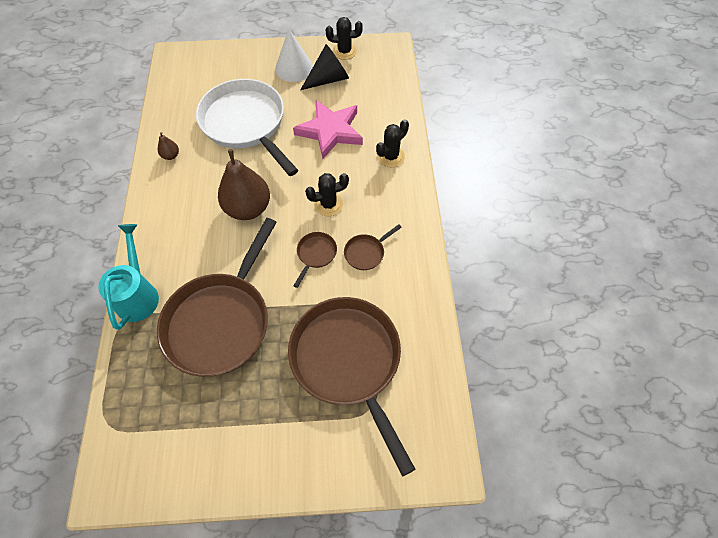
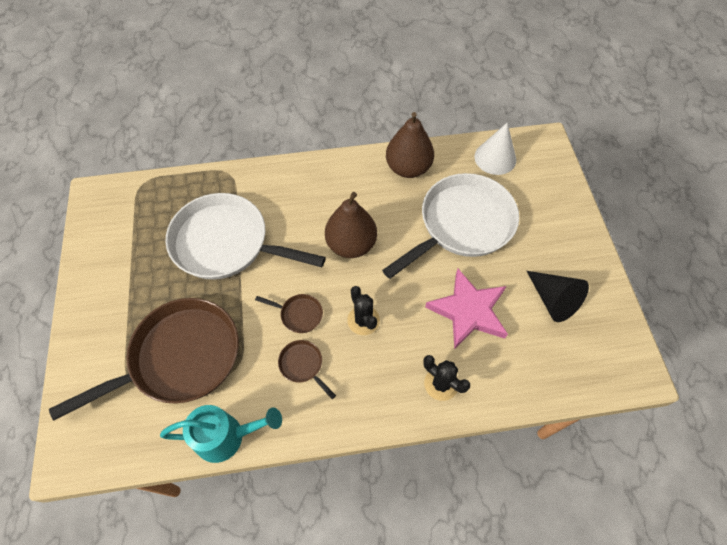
camera: 85 degrees right, 0 degrees up
turquoise watering can [98,224,159,330] -> turquoise watering can moved to [160,405,282,463]
brown pan [157,218,277,377] -> white pan [165,193,326,280]
brown pear [158,132,179,160] -> brown pear [386,112,434,178], size x2.33
white cone [275,29,313,82] -> white cone moved to [474,123,516,175]
black cactus [326,17,363,60] -> none

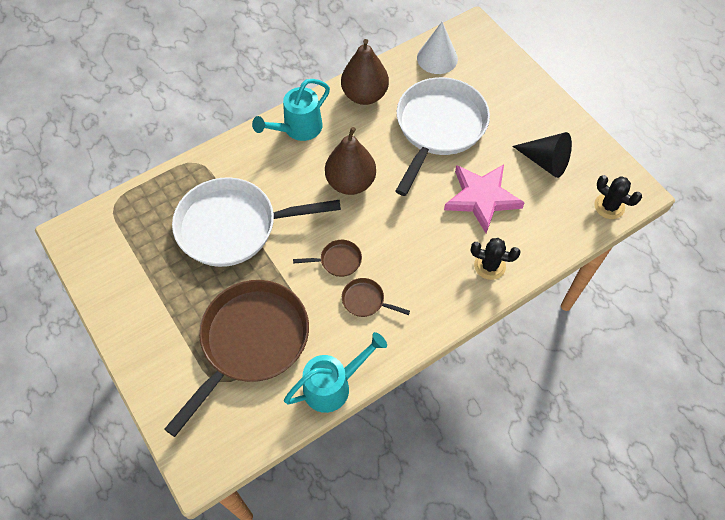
camera: 25 degrees left, 0 degrees up
black cactus [347,286,380,335] -> black cactus moved to [594,175,642,219]
none -> turquoise watering can [252,79,330,141]

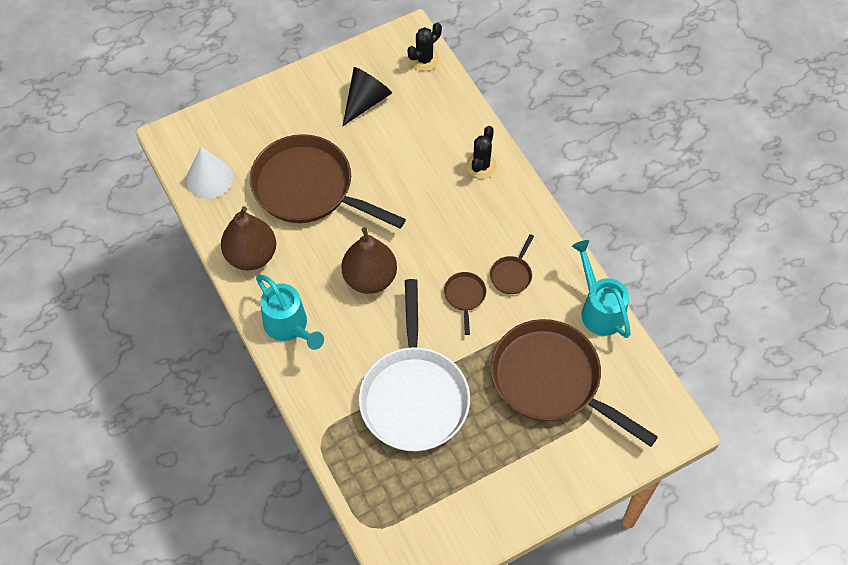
camera: 85 degrees left, 0 degrees up
white pan [396,77,490,196] -> brown pan [250,134,406,229]
pink star [444,165,525,233] -> none

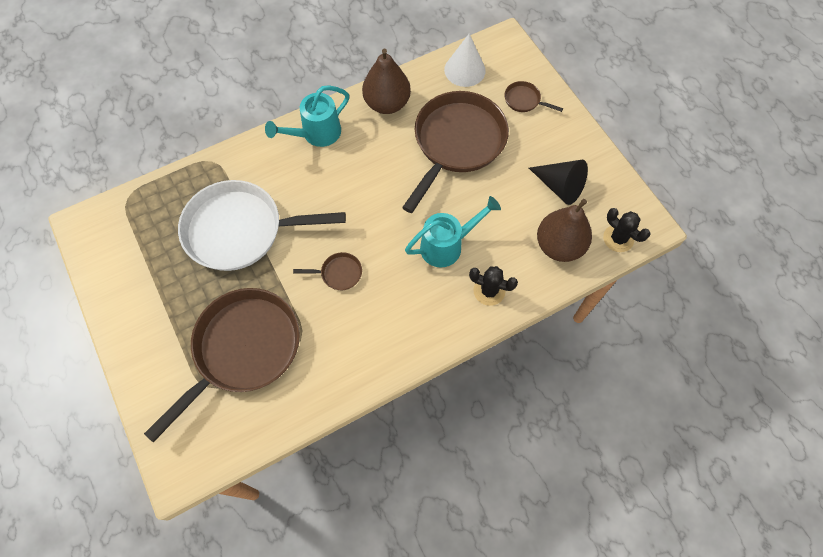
camera: 90 degrees right, 5 degrees up
brown pear [341,227,397,294] -> brown pear moved to [537,199,592,262]
brown pan [490,234,534,294] -> brown pan moved to [504,81,563,112]
turquoise watering can [572,240,631,338] -> turquoise watering can moved to [405,196,501,267]

